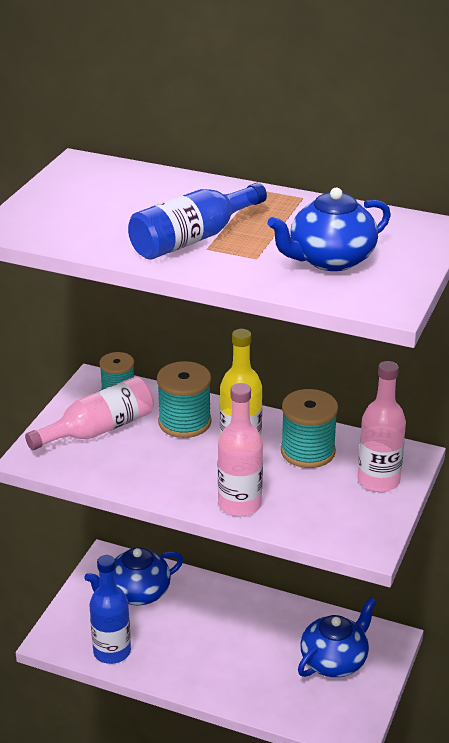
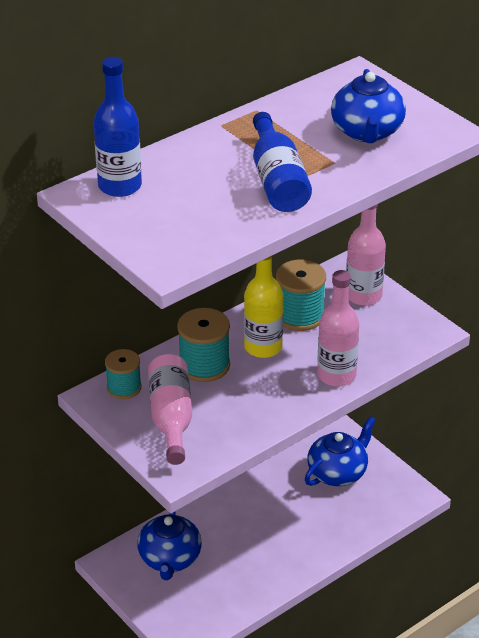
camera: 60 degrees left, 5 degrees up
blue bottle [89,555,131,664] -> blue bottle moved to [94,57,142,197]
blue teapot [298,597,377,677] -> blue teapot turned 60 degrees clockwise [305,416,376,486]

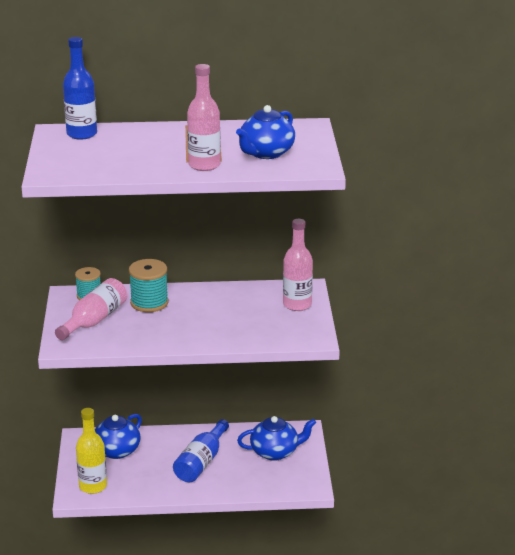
camera: 35 degrees right, 10 degrees down
yellow bottle [244,255,283,358] -> yellow bottle moved to [76,408,107,494]
blue bottle [253,112,312,212] -> blue bottle moved to [173,419,229,482]
turquoise spool [276,260,326,331] -> none
pink bottle [317,270,359,387] -> pink bottle moved to [187,64,221,171]

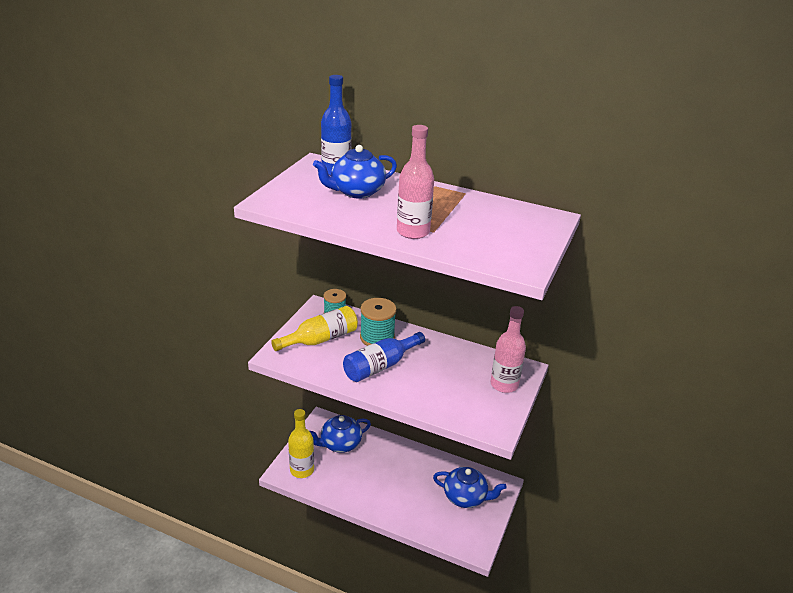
camera: 25 degrees right, 5 degrees up
pink bottle [55,278,127,340] -> yellow bottle [271,306,358,351]
blue bottle [173,419,229,482] -> blue bottle moved to [343,332,425,382]
blue teapot [236,105,295,159] -> blue teapot moved to [313,145,397,199]

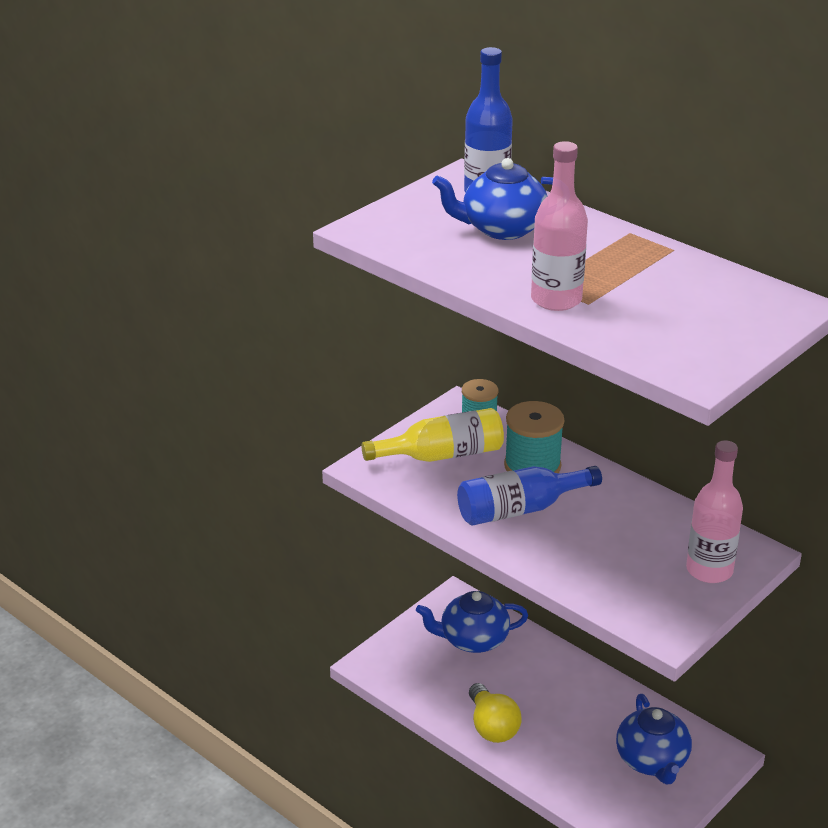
camera: 20 degrees right, 0 degrees up
yellow bottle [288,409,314,478] -> none
blue teapot [433,467,507,508] -> blue teapot turned 45 degrees clockwise [616,694,692,785]
none -> yellow light bulb [469,683,522,743]

